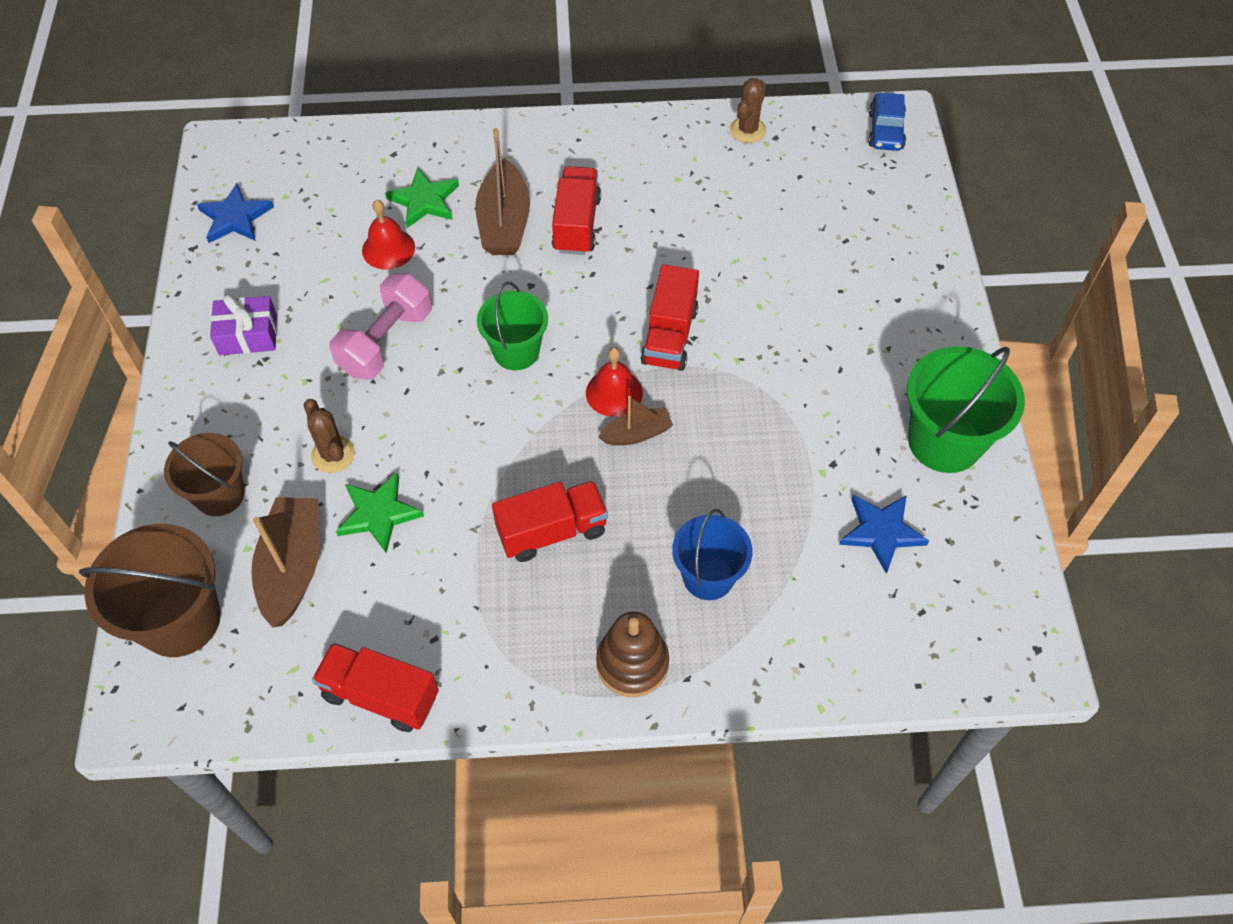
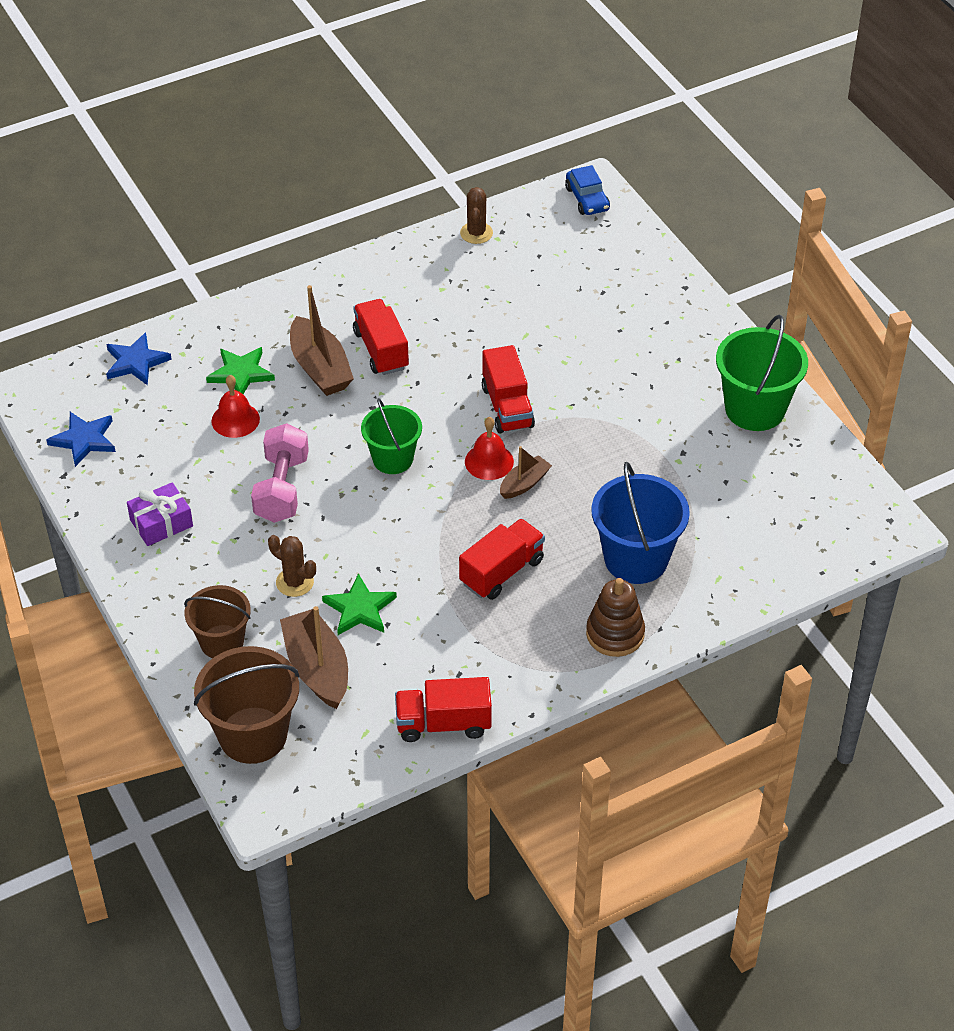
camera: 25 degrees left, 10 degrees down
blue bucket [672,509,753,600] -> blue bucket [591,462,690,584], size x1.52
blue star [839,495,929,574] -> blue star moved to [106,332,172,385]

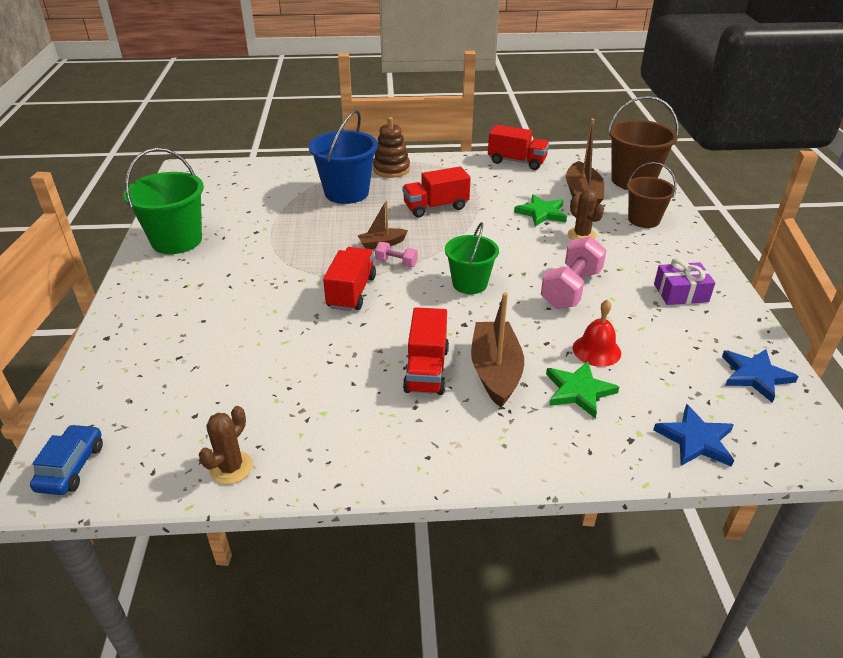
camera: 155 degrees left, 10 degrees down
red bell [465,417,514,480] -> pink dumbbell [375,242,418,267]

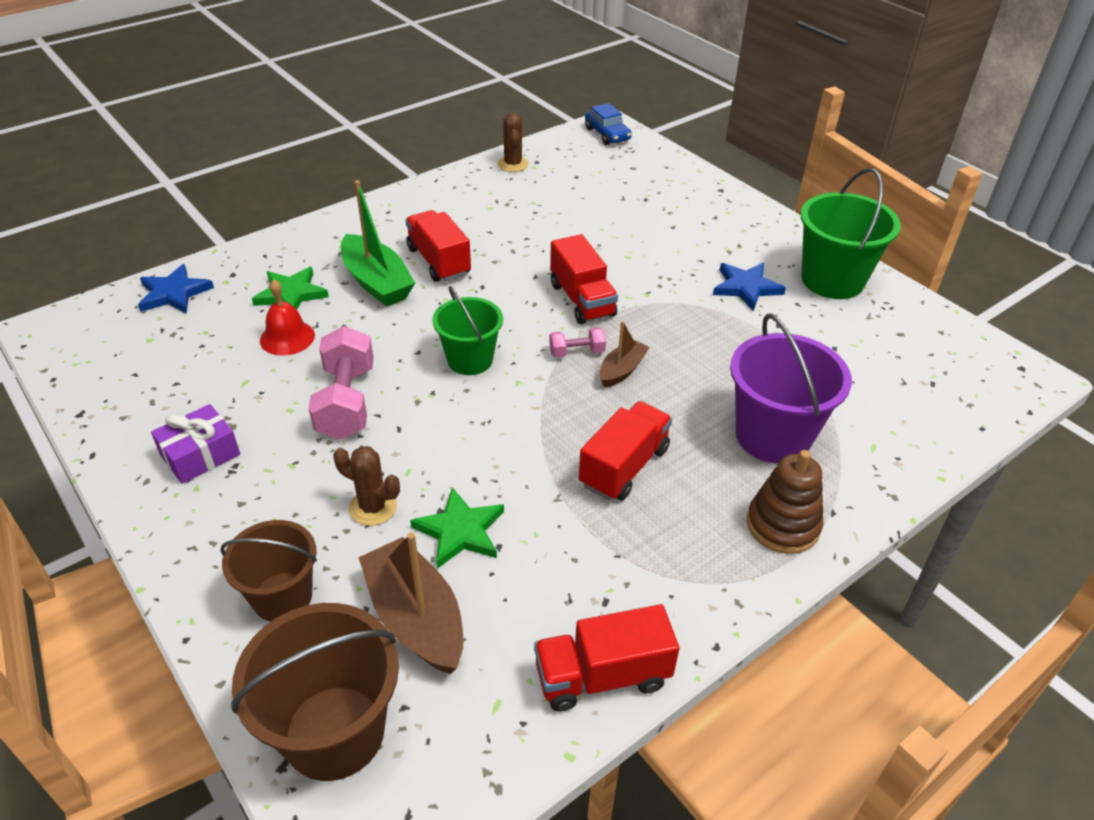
camera: 145 degrees right, 5 degrees up
blue bucket [309,110,378,204] -> purple bucket [730,314,852,463]
brown boat [471,292,524,407] -> green boat [341,180,415,306]
blue star [722,349,799,402] -> blue star moved to [713,263,786,311]

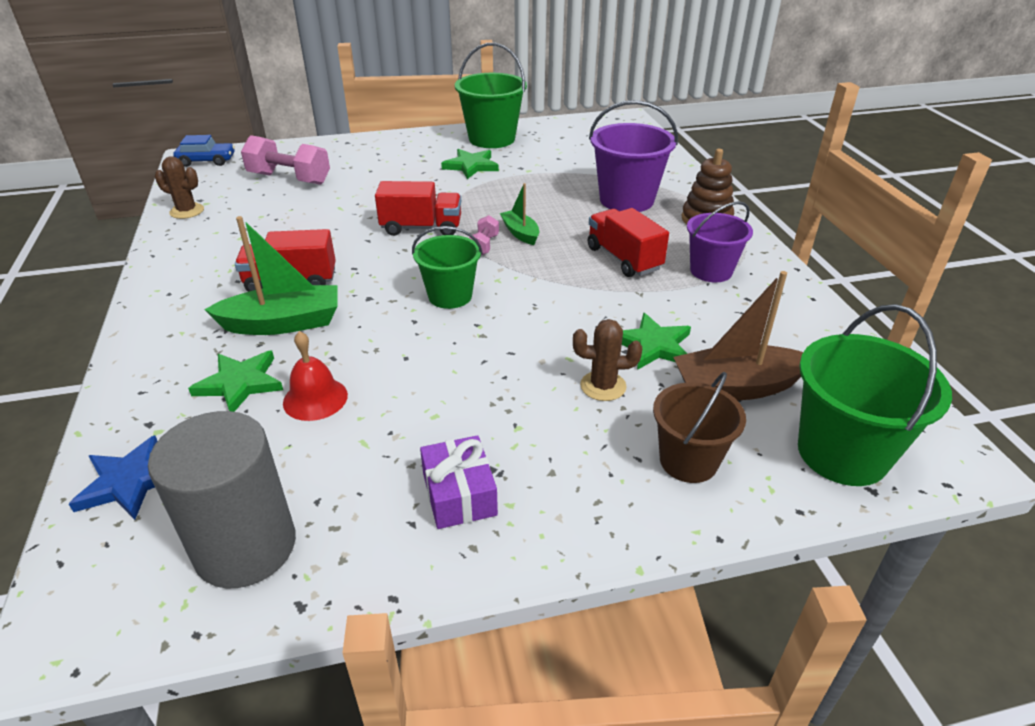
camera: 65 degrees left, 5 degrees down
brown bucket [232,603,399,781] -> green bucket [798,304,952,486]
pink dumbbell [309,326,374,440] -> pink dumbbell moved to [241,135,330,185]
brown cactus [333,446,400,526] -> brown cactus turned 45 degrees clockwise [573,319,642,401]
red truck [534,604,679,712] -> none
brown boat [599,321,650,388] -> green boat [500,183,539,245]
blue star [713,263,786,311] -> green star [441,149,499,179]
none -> grey cylinder [148,411,296,588]
none -> purple bucket [687,201,753,282]

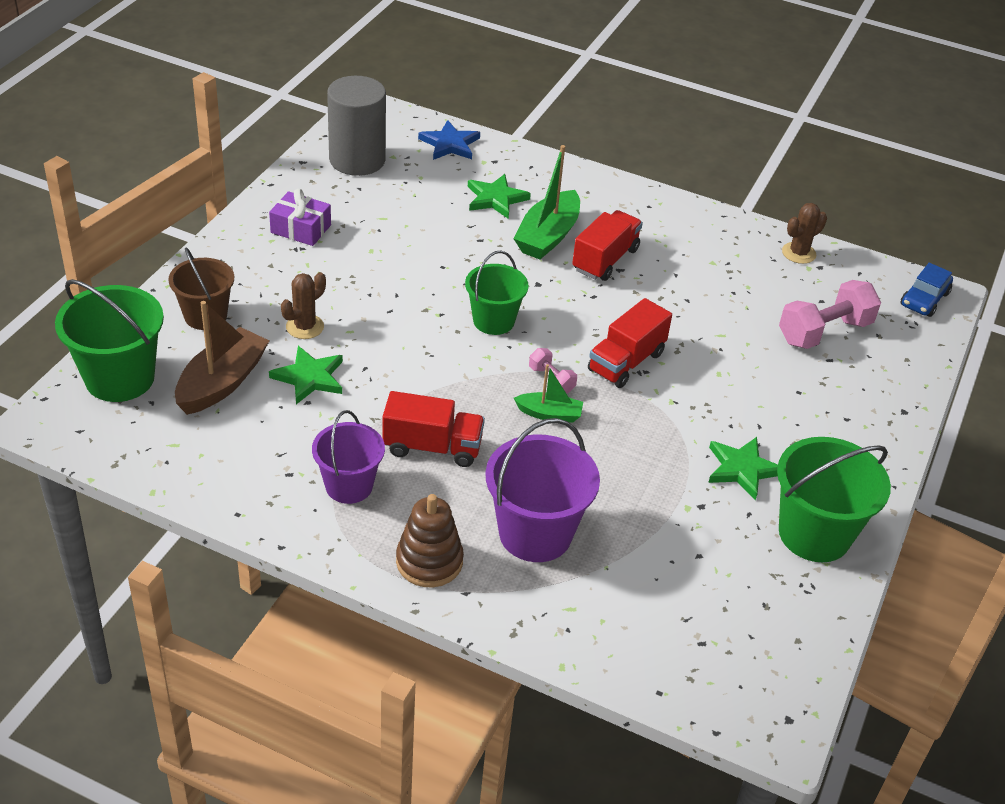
camera: 125 degrees right, 5 degrees up
red bell [283,331,348,421] -> none

